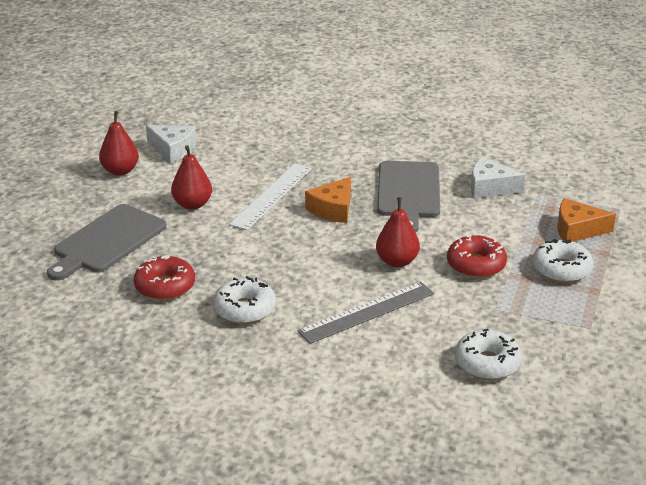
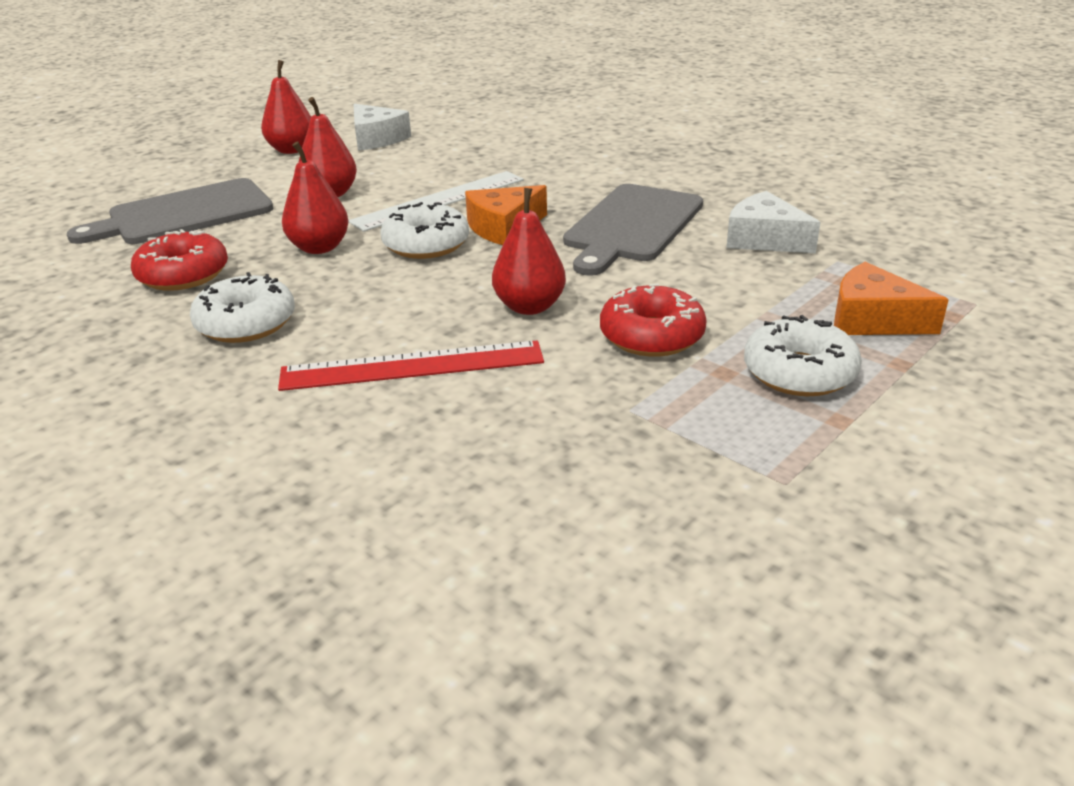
camera: 25 degrees right, 0 degrees up
grey ruler [297,282,434,344] -> red ruler [278,340,544,391]
white donut [455,329,522,380] -> white donut moved to [381,202,469,259]
none -> red pear [282,141,349,254]

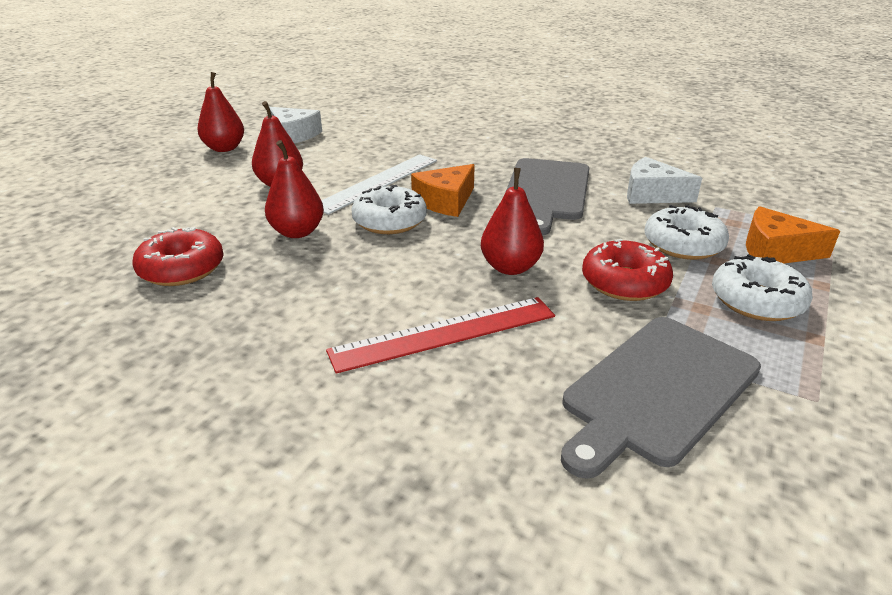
camera: 15 degrees left, 0 degrees up
grey cutting board [67,178,273,244] -> grey cutting board moved to [561,317,761,479]
white donut [190,272,295,343] -> white donut moved to [644,205,729,260]

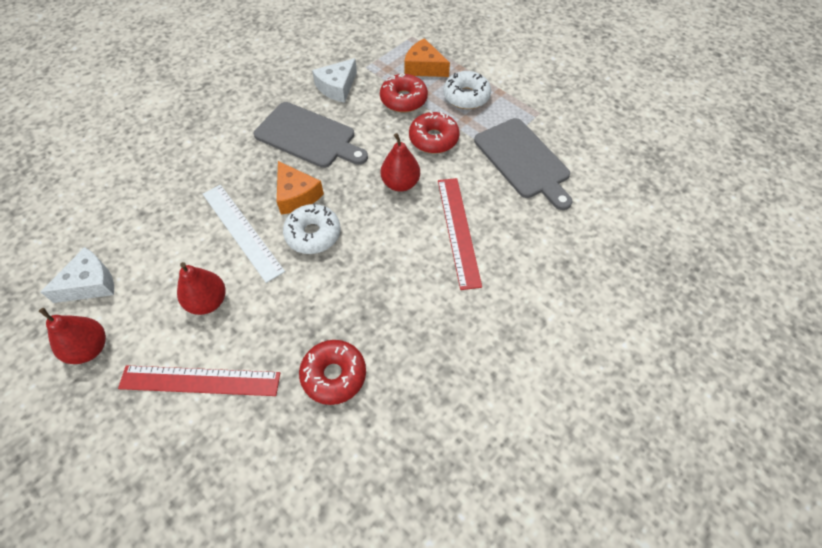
camera: 75 degrees left, 25 degrees up
red pear [265,140,324,238] -> none
white donut [644,205,729,260] -> red donut [380,73,428,112]
orange cheese [746,206,840,263] -> orange cheese turned 90 degrees clockwise [404,38,450,77]
none -> red ruler [118,365,280,396]

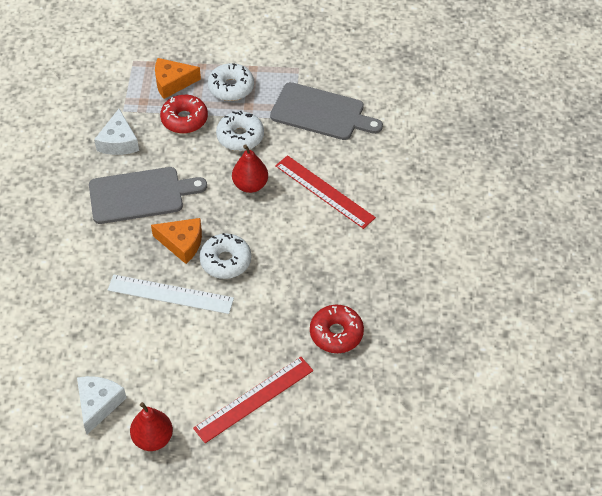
camera: 40 degrees left, 5 degrees down
red pear [177,262,226,315] -> none
red donut [409,111,460,154] -> white donut [216,111,264,151]

